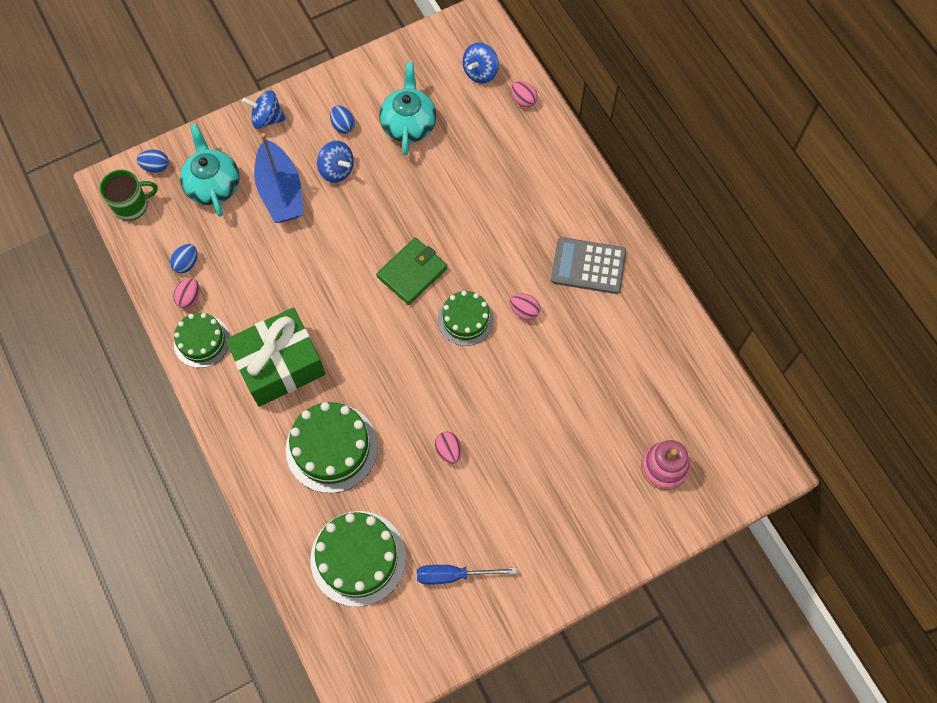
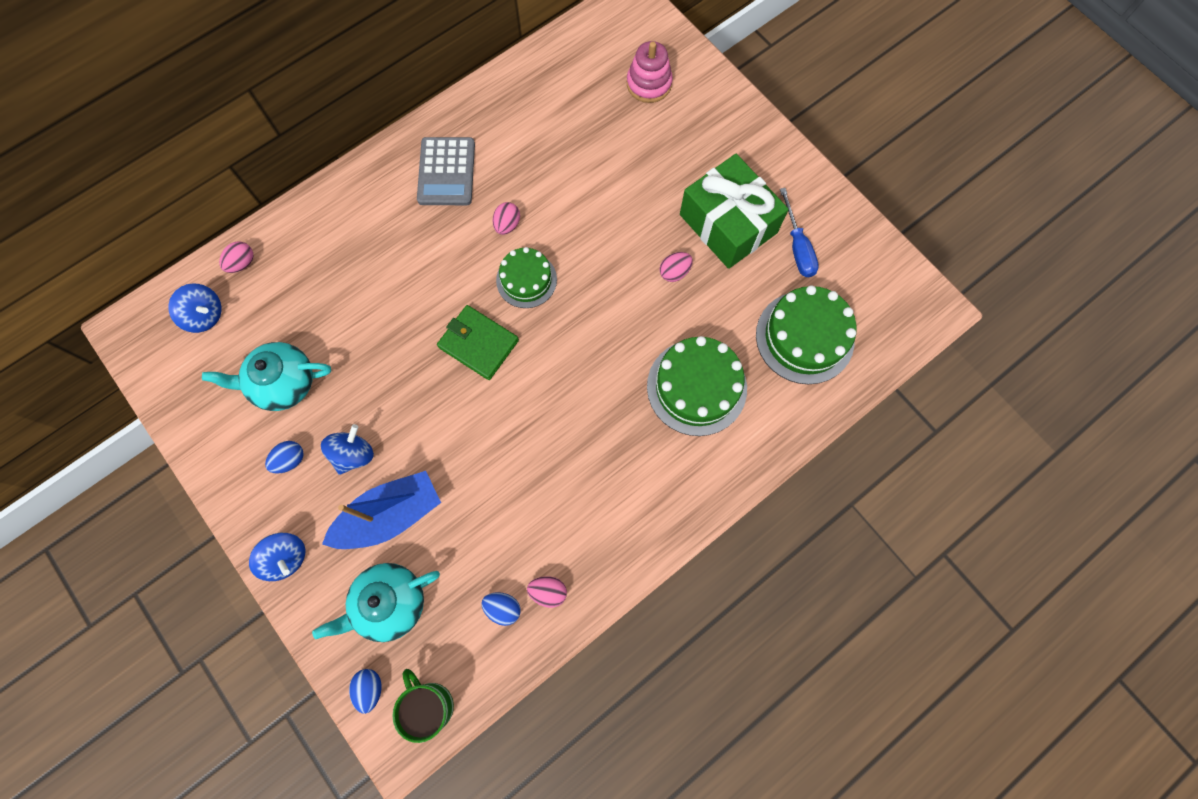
camera: 100 degrees left, 5 degrees up
green cake [174,313,230,368] -> none
green gift [225,308,325,407] -> green gift moved to [680,154,789,269]
blue spinning top [242,90,286,129] -> blue spinning top turned 45 degrees counterclockwise [249,533,305,581]

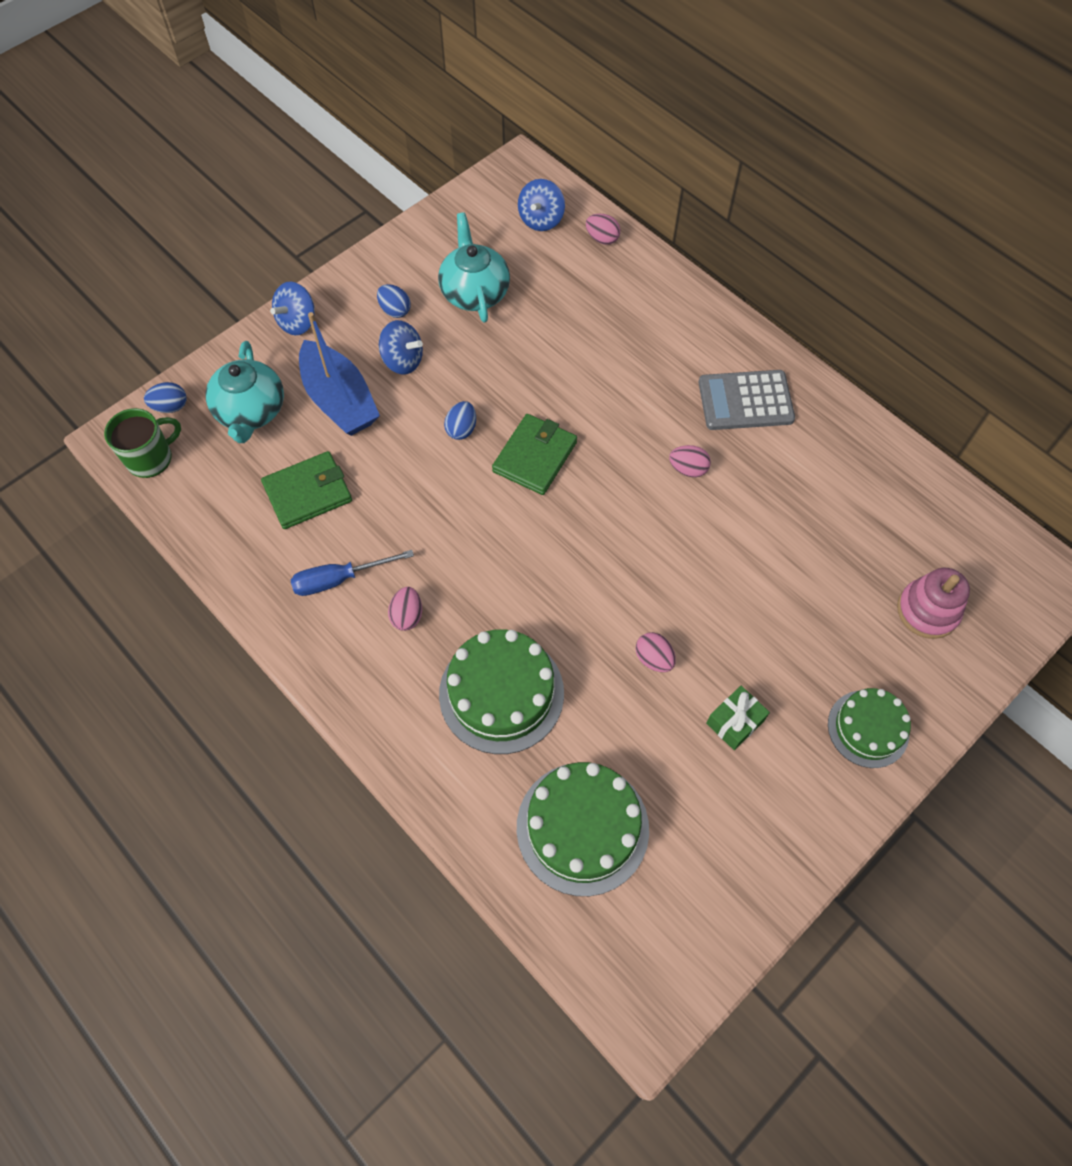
camera: 85 degrees right, 10 degrees down
turquoise teapot [312,563,440,642] -> turquoise teapot turned 150 degrees counterclockwise [206,341,284,443]
blue egg [482,592,521,626] -> blue egg moved to [444,401,476,440]
green cake [496,247,557,308] -> green cake moved to [828,688,911,768]
pink egg [527,576,567,608] -> pink egg moved to [388,587,422,631]
green gift [680,154,789,269] -> green gift [706,686,770,750], size x0.44
blue screwdriver [780,188,819,277] -> blue screwdriver moved to [291,550,414,596]
none -> green wallet [261,451,352,529]

